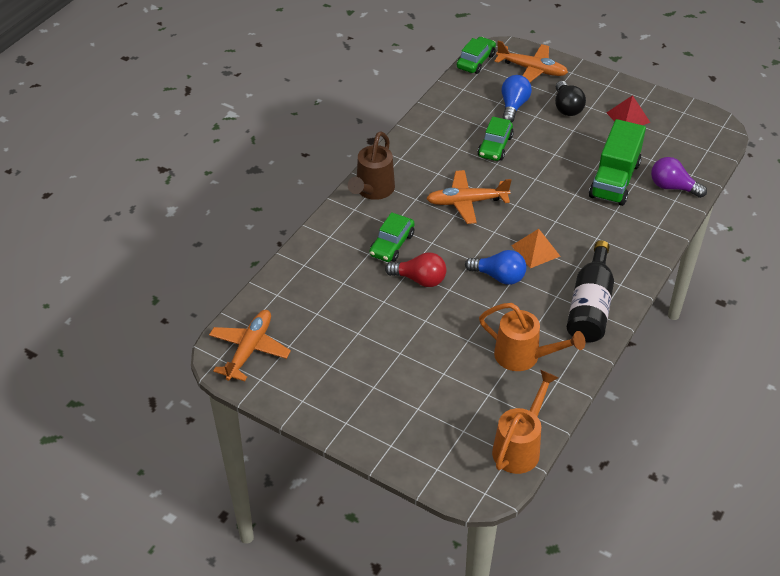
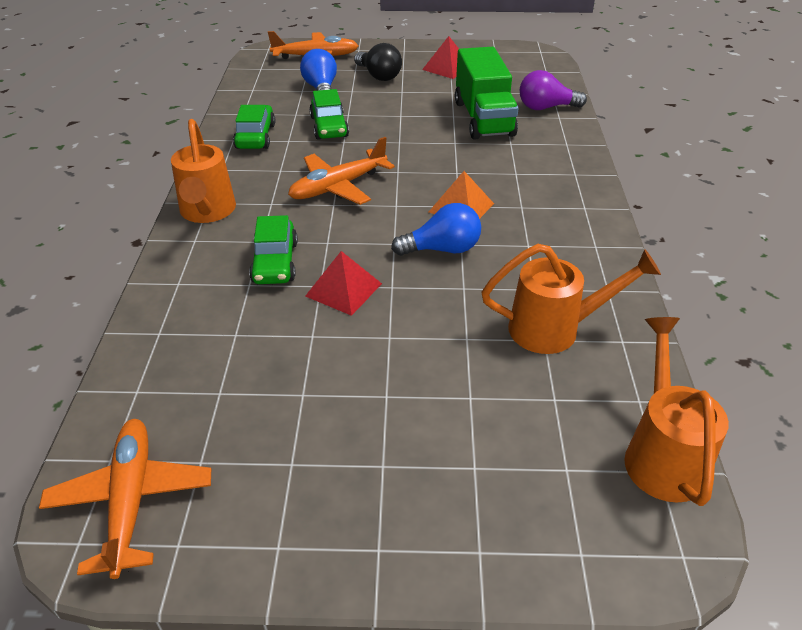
camera: 30 degrees left, 5 degrees down
brown watering can [348,131,395,200] -> orange watering can [171,119,236,223]
red light bulb [385,252,447,287] -> red pyramid [305,251,382,316]
green car [457,37,496,74] -> green car moved to [233,105,275,149]
black bottle [567,240,614,343] -> none

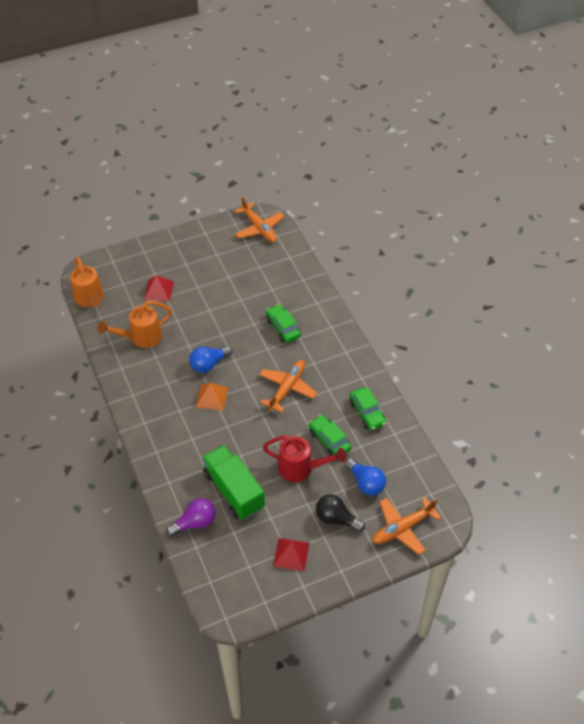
camera: 155 degrees right, 10 degrees up
orange watering can [171,119,236,223] -> none
red pyramid [305,251,382,316] -> red pyramid moved to [144,275,174,301]
none -> red watering can [263,435,347,482]

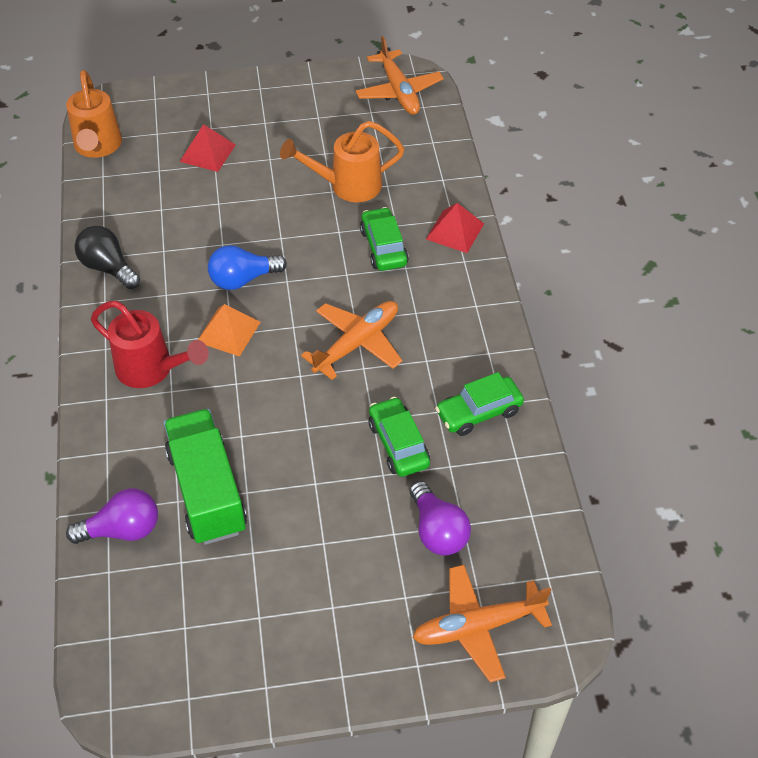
camera: 15 degrees right, 0 degrees up
orange watering can [97,301,172,348] -> orange watering can moved to [280,121,404,202]
red watering can [263,435,347,482] -> red watering can moved to [91,301,209,388]
red pyramid [273,538,309,571] -> red pyramid moved to [426,203,484,253]
black light bulb [316,494,365,532] -> black light bulb moved to [75,226,140,289]
blue light bulb [345,458,386,495] -> purple light bulb [410,481,471,556]
green car [349,387,386,430] -> green car turned 75 degrees clockwise [435,372,524,436]

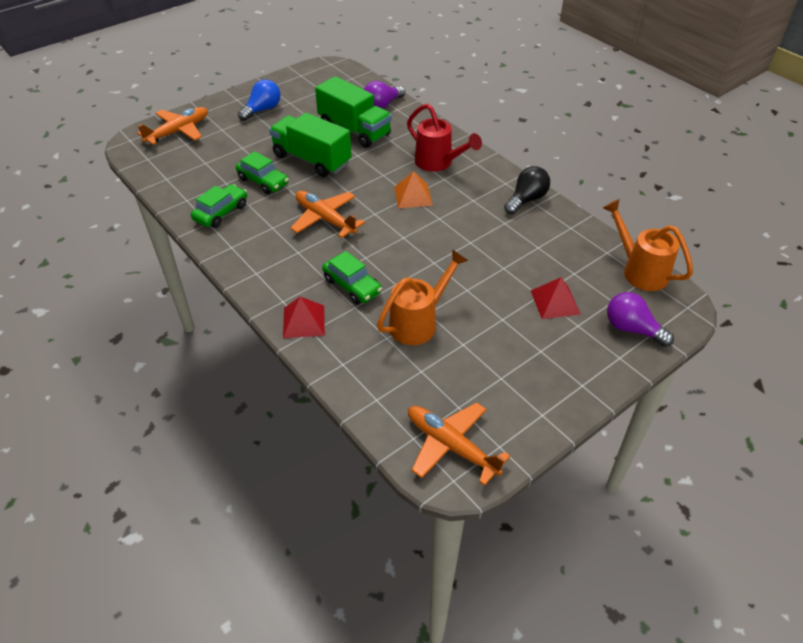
camera: 150 degrees right, 5 degrees down
black light bulb [75,226,140,289] -> black light bulb turned 60 degrees counterclockwise [504,166,550,214]
red watering can [91,301,209,388] -> red watering can turned 135 degrees counterclockwise [407,104,482,172]
blue light bulb [208,245,287,290] -> blue light bulb moved to [238,79,281,121]
orange plane [301,301,402,380] -> orange plane turned 120 degrees clockwise [290,191,365,238]
purple light bulb [410,481,471,556] -> purple light bulb moved to [607,292,674,347]
none -> green truck [269,113,352,177]

